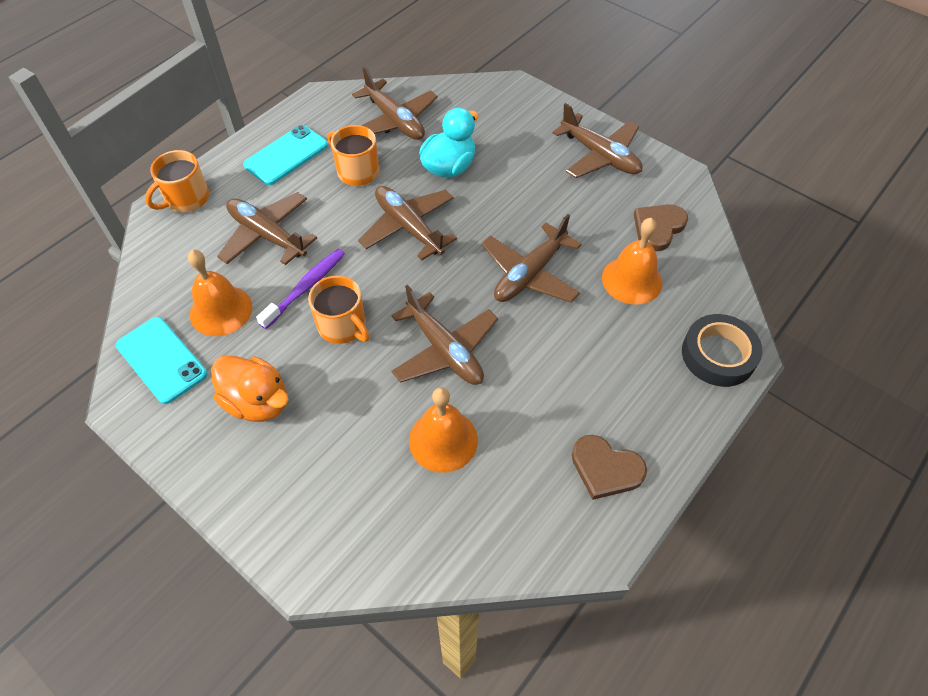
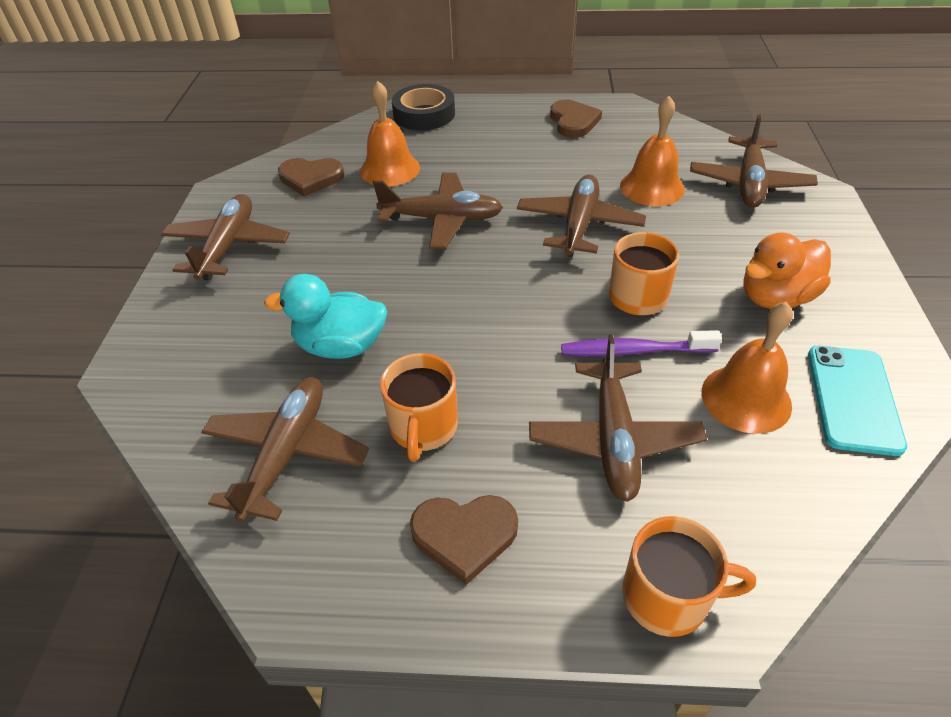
camera: 125 degrees left, 10 degrees down
orange duck [211,355,289,422] -> orange duck turned 120 degrees counterclockwise [743,232,831,309]
turquoise phone [243,125,328,185] -> brown heart [410,495,518,585]
brown plane [358,186,457,260] -> brown plane moved to [690,114,818,208]

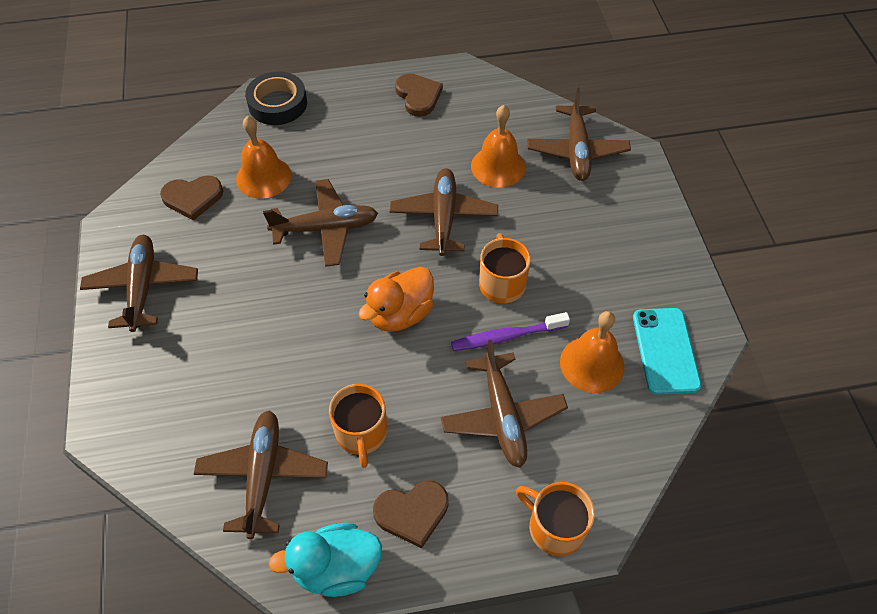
camera: 15 degrees left, 10 degrees up
turquoise duck [264,274,387,359] -> turquoise duck moved to [268,523,382,597]
orange mug [622,516,756,637] -> orange mug turned 135 degrees counterclockwise [516,482,595,556]
orange duck [743,232,831,309] -> orange duck moved to [359,267,434,332]

